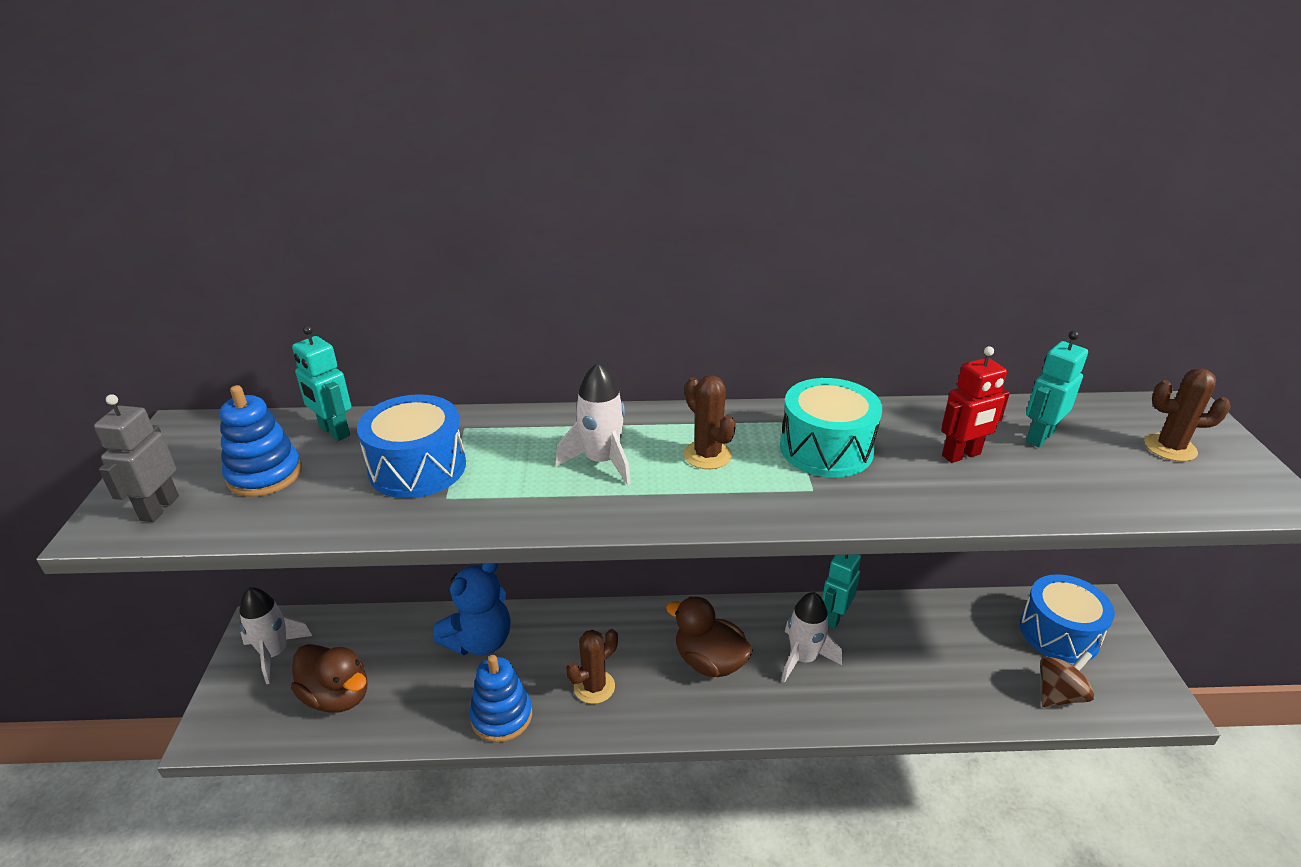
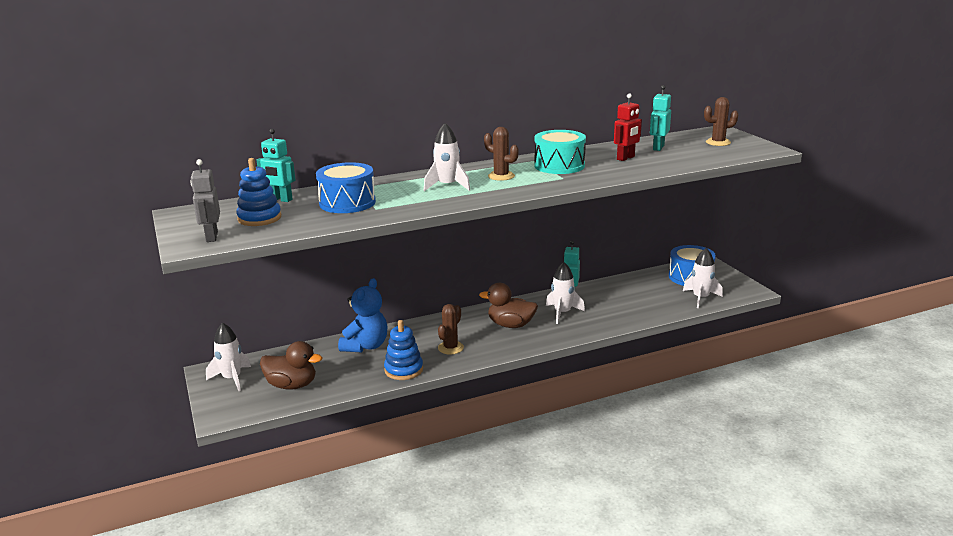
camera: 20 degrees left, 10 degrees down
brown spinning top [1040,651,1094,707] -> white rocket [683,248,723,308]

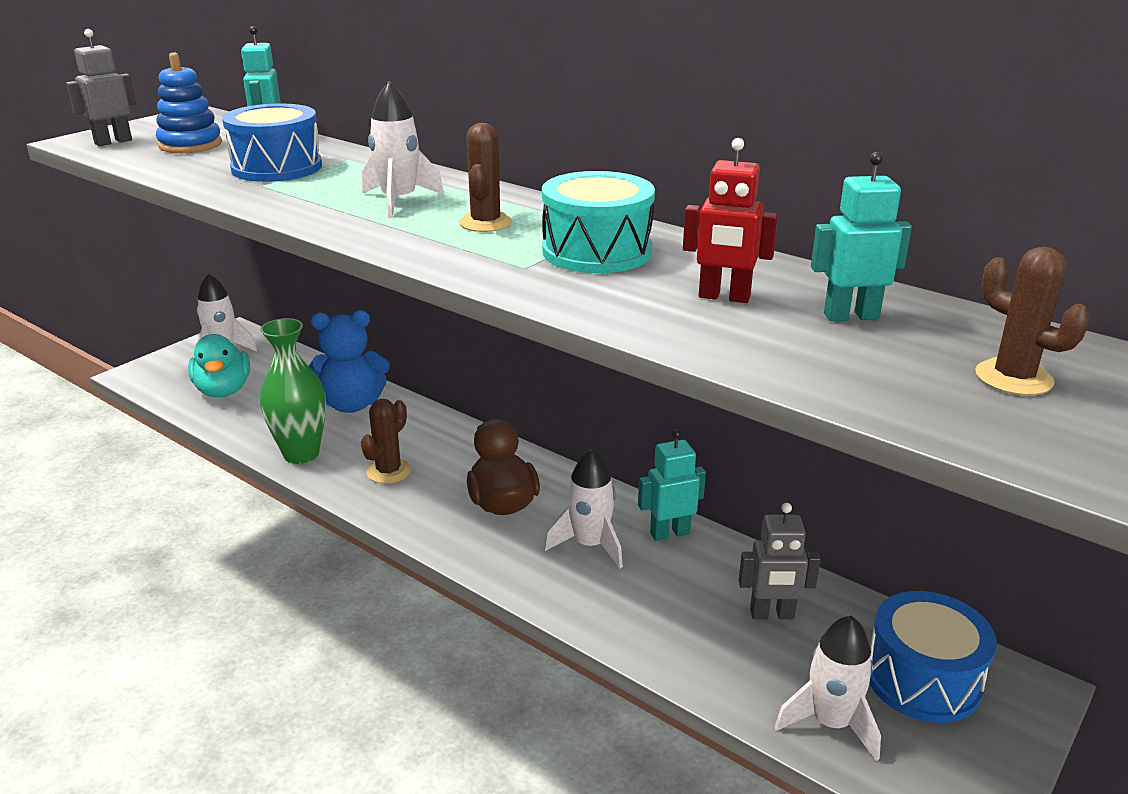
camera: 60 degrees right, 5 degrees up
brown duck [260,341,322,390] -> turquoise duck [188,334,250,397]
blue stacking toy [384,320,423,380] -> green vase [260,318,326,464]
brown cactus [438,304,464,355] -> brown cactus turned 60 degrees counterclockwise [361,399,411,484]
none -> grey robot [739,503,821,619]

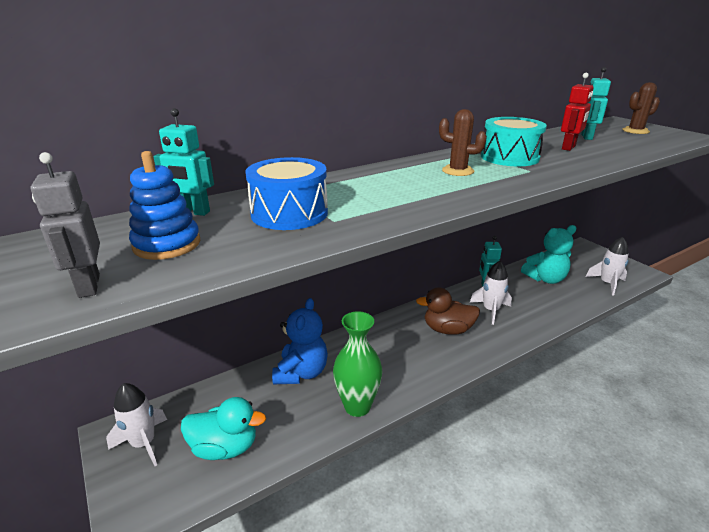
camera: 70 degrees left, 0 degrees up
brown cactus [361,399,411,484] -> none
white rocket [362,81,444,218] -> none
grey robot [739,503,821,619] -> turquoise teddy bear [521,225,576,284]
blue drum [869,591,997,723] -> none

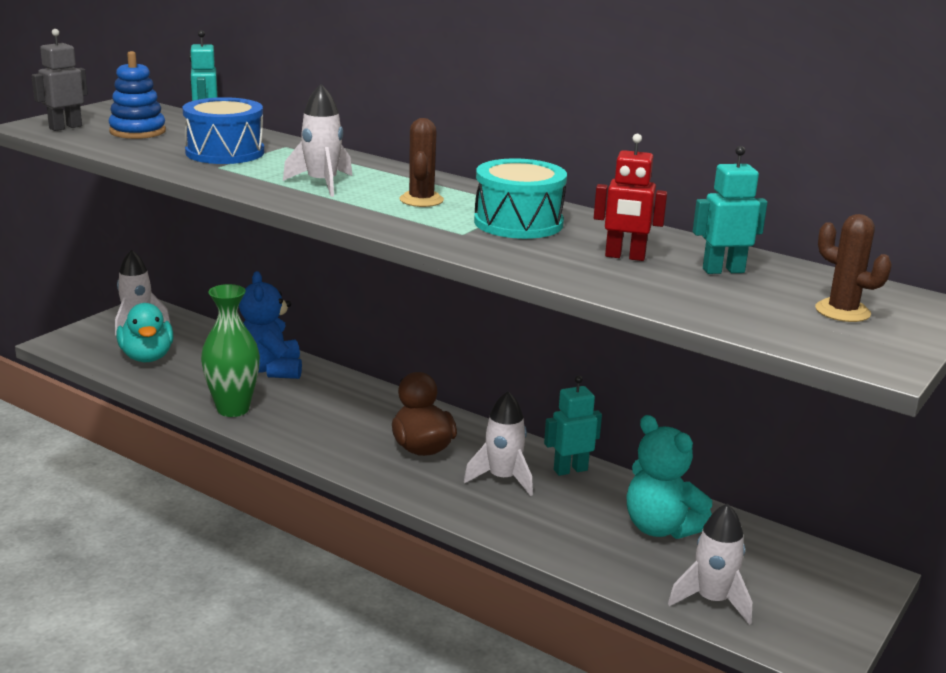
camera: 65 degrees right, 5 degrees down
blue teddy bear [272,298,328,384] -> blue teddy bear turned 90 degrees clockwise [239,271,302,379]
none -> white rocket [283,84,352,197]

